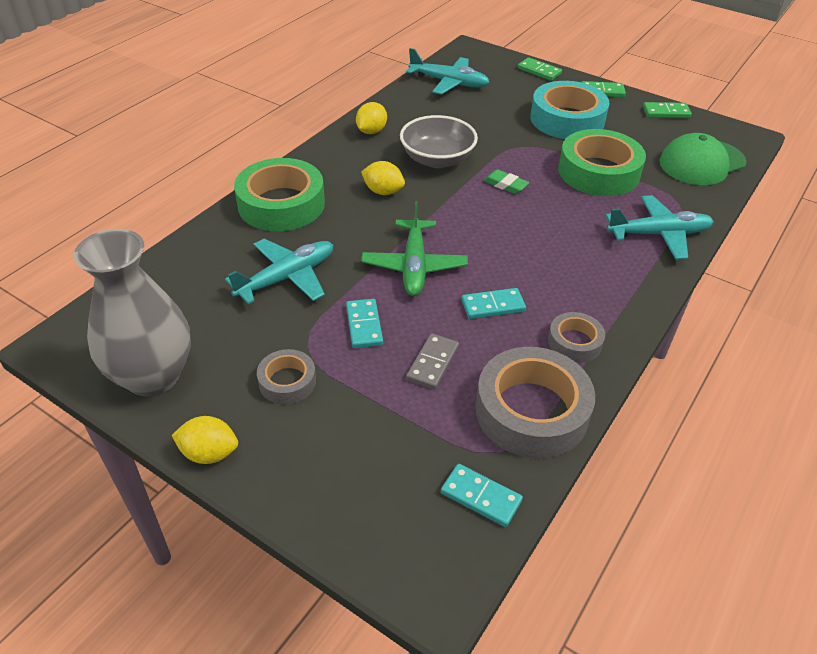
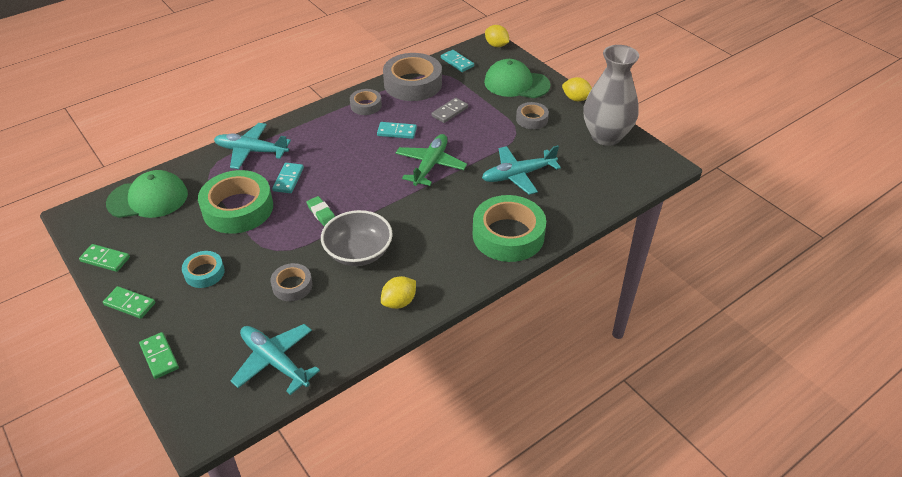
camera: 160 degrees left, 0 degrees up
turquoise domino [346,299,383,348] -> turquoise domino moved to [272,163,304,193]
yellow lemon [361,161,405,195] -> yellow lemon moved to [485,25,509,47]
turquoise tape [530,81,609,139] -> turquoise tape [182,251,225,288], size x0.52
none -> grey tape [271,263,313,301]
none -> green cap [484,59,550,98]

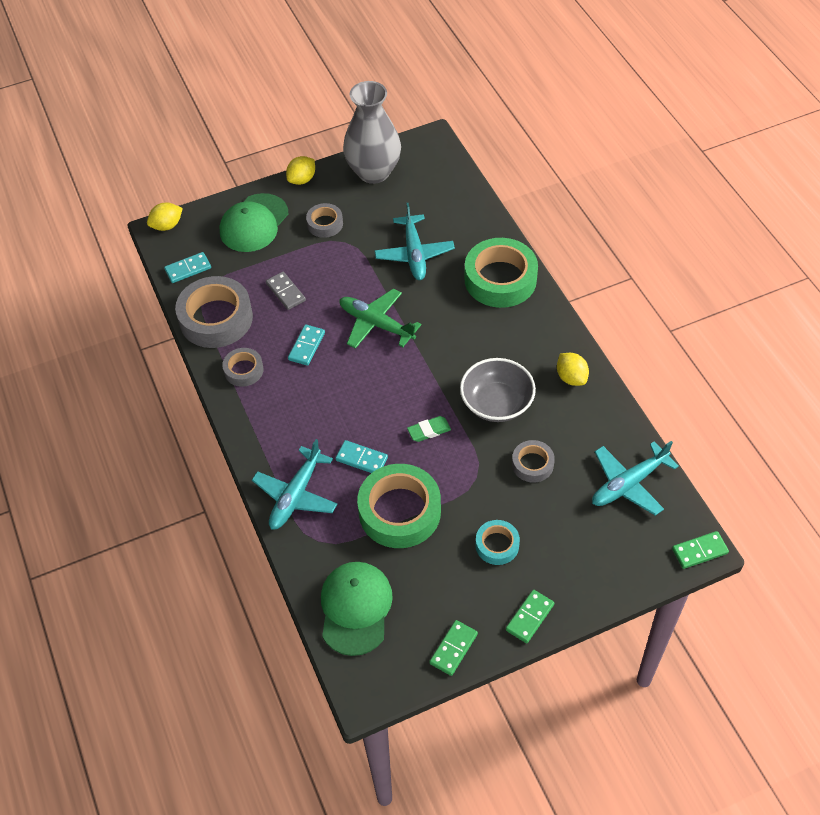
camera: 75 degrees left, 10 degrees up
green domino [139,332,179,379] -> green domino moved to [672,531,729,569]

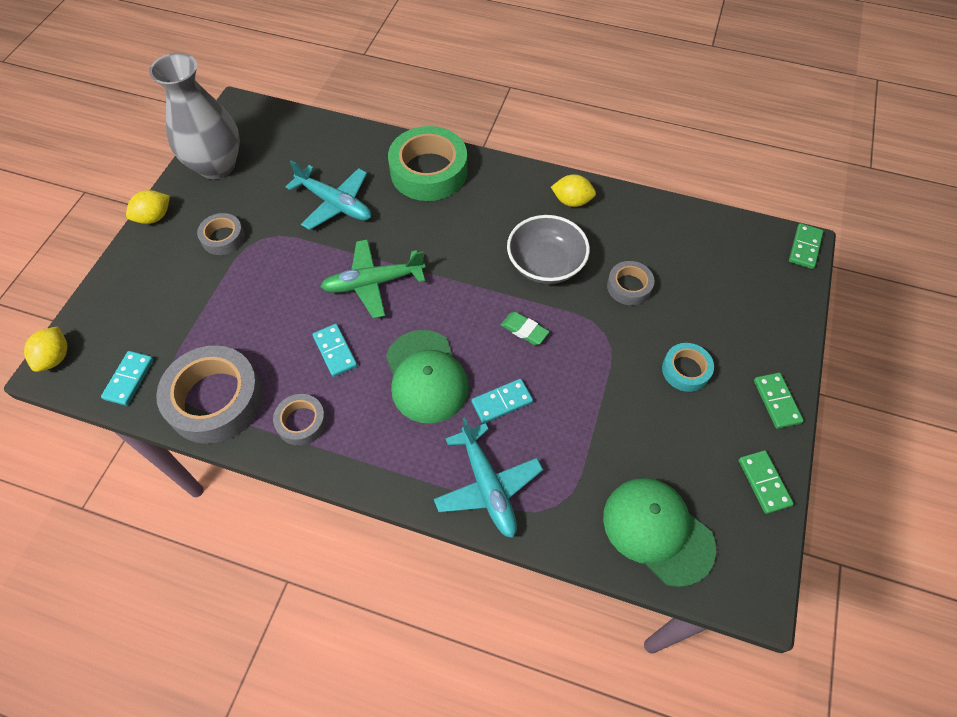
camera: 50 degrees left, 5 degrees up
green cap [220,193,289,252] -> green cap moved to [386,330,469,423]
grey domino [266,272,306,310] -> none
yellow lemon [286,156,315,185] -> yellow lemon turned 60 degrees clockwise [126,190,170,224]
green tape [357,464,441,548] -> none
green eraser [407,416,451,442] -> green eraser turned 75 degrees counterclockwise [501,312,549,345]
turquoise plane [592,441,679,516] -> none

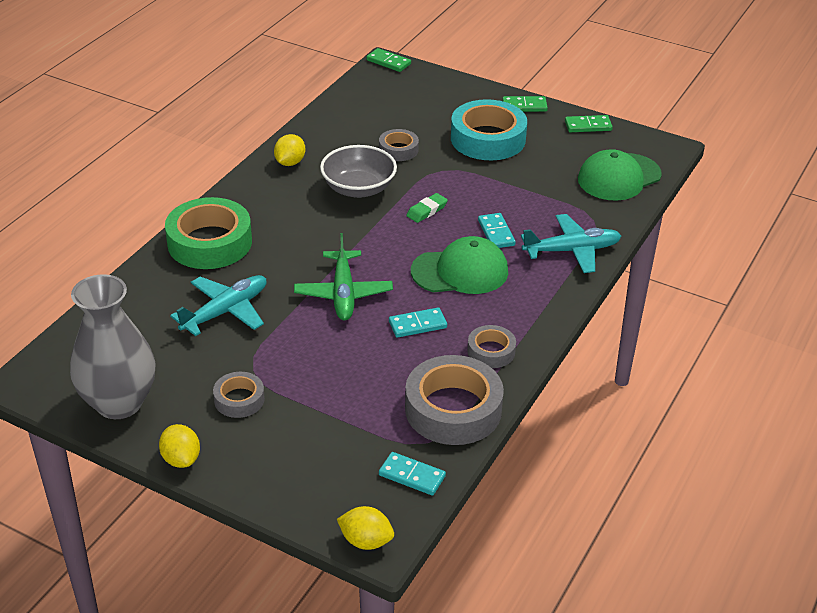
camera: 80 degrees left, 20 degrees down
turquoise tape [662,343,714,392] -> turquoise tape [451,99,527,160], size x1.93

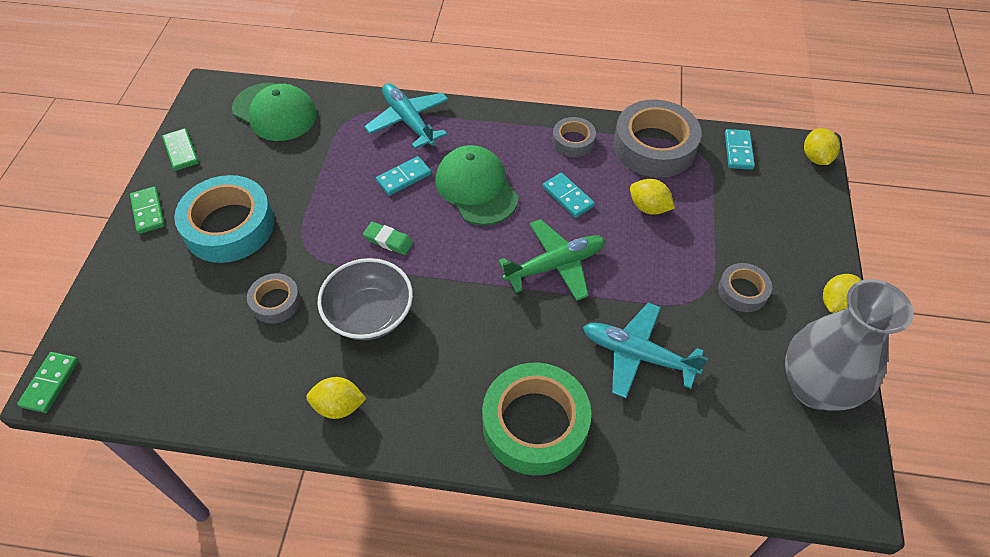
camera: 110 degrees left, 15 degrees up
none -> yellow lemon [630,179,675,215]

